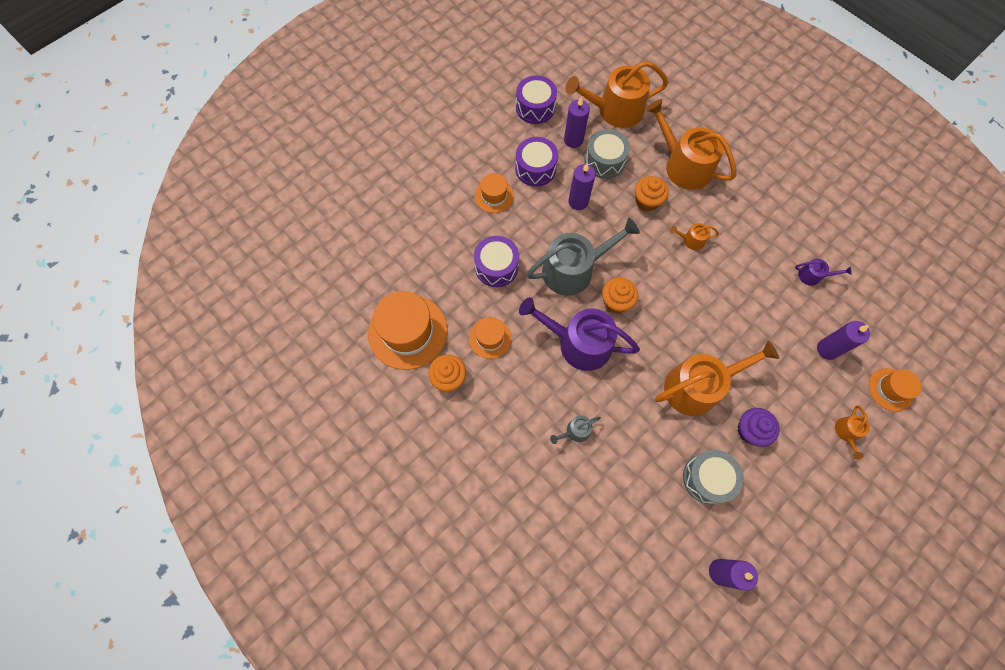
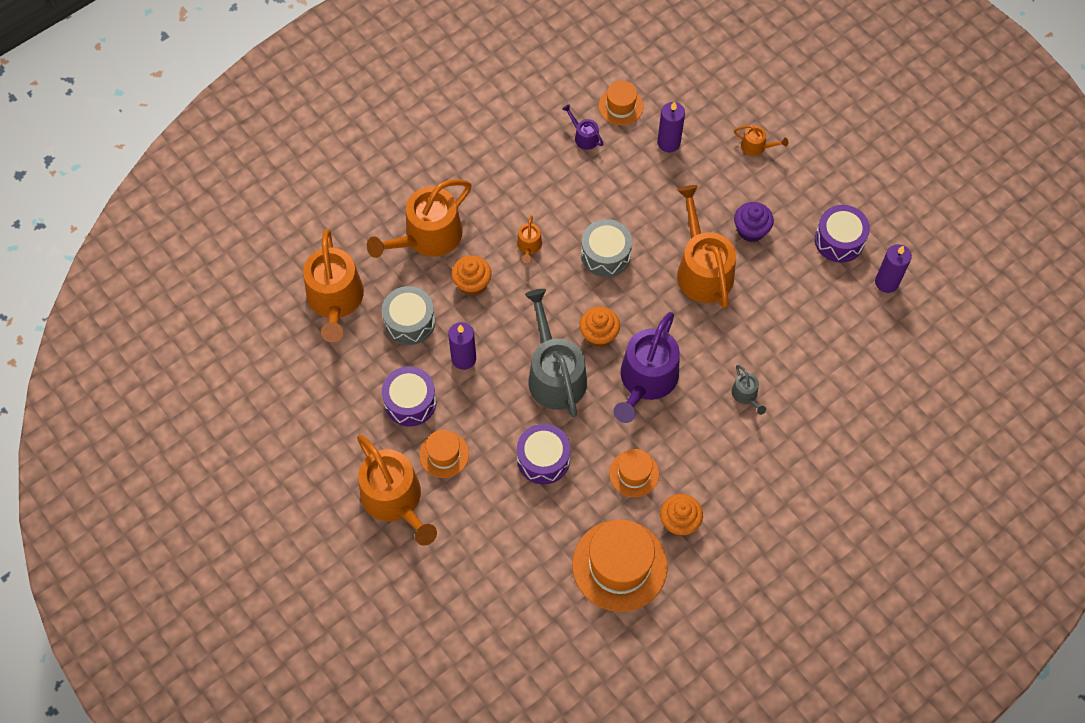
camera: 85 degrees left, 5 degrees down
purple drum [516,76,557,124] -> purple drum moved to [815,205,870,263]
purple candle [564,96,590,148] -> none
grey drum [683,450,744,504] -> grey drum moved to [581,219,632,277]
purple watering can [795,259,852,286] -> purple watering can turned 60 degrees counterclockwise [562,104,604,150]
orange hat [869,368,922,411] -> orange hat moved to [599,81,643,125]
none -> orange watering can [357,435,437,546]

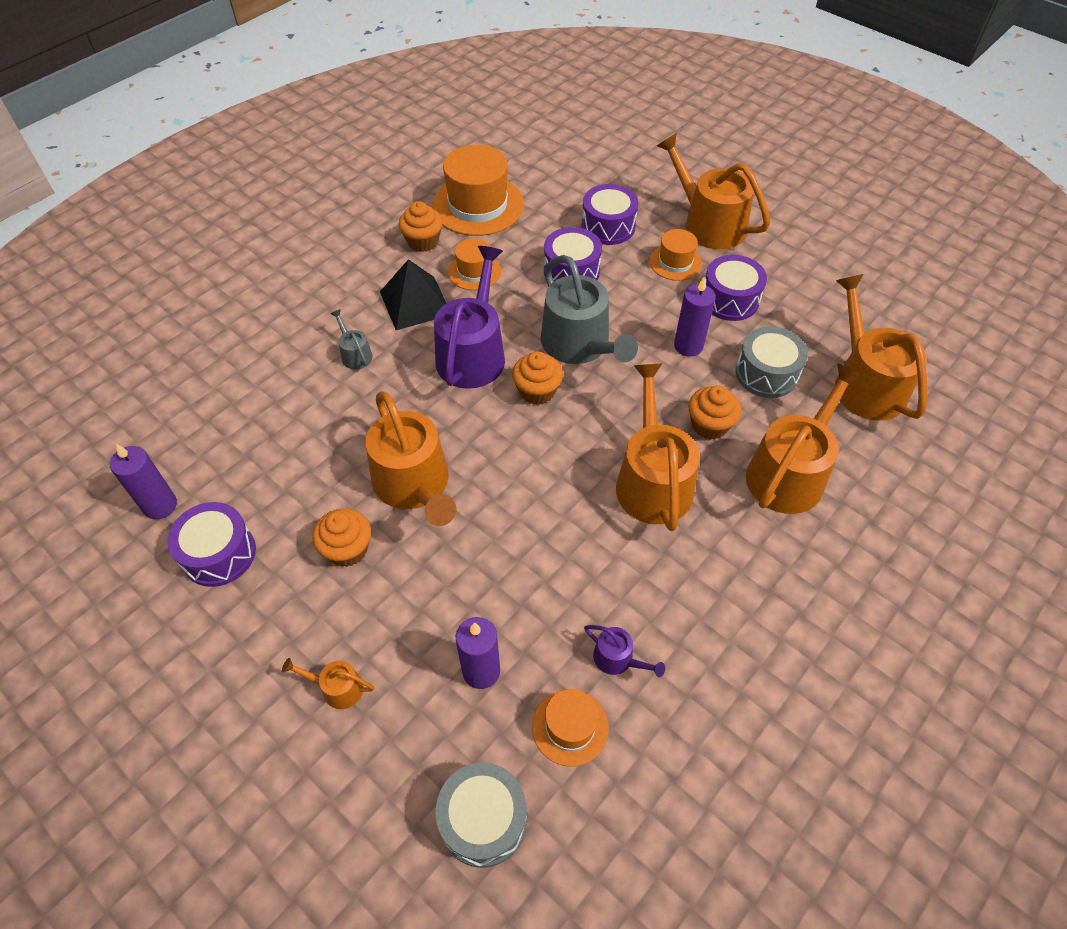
camera: 170 degrees right, 10 degrees down
orange watering can [517,215,542,263] -> orange watering can [616,364,700,531], size x2.26
grey drum [581,219,632,277] -> grey drum moved to [436,762,527,868]
purple cupcake [734,202,774,242] -> orange cupcake [312,508,371,567]
none -> black pyramid [380,259,446,330]
none -> purple drum [581,184,638,245]

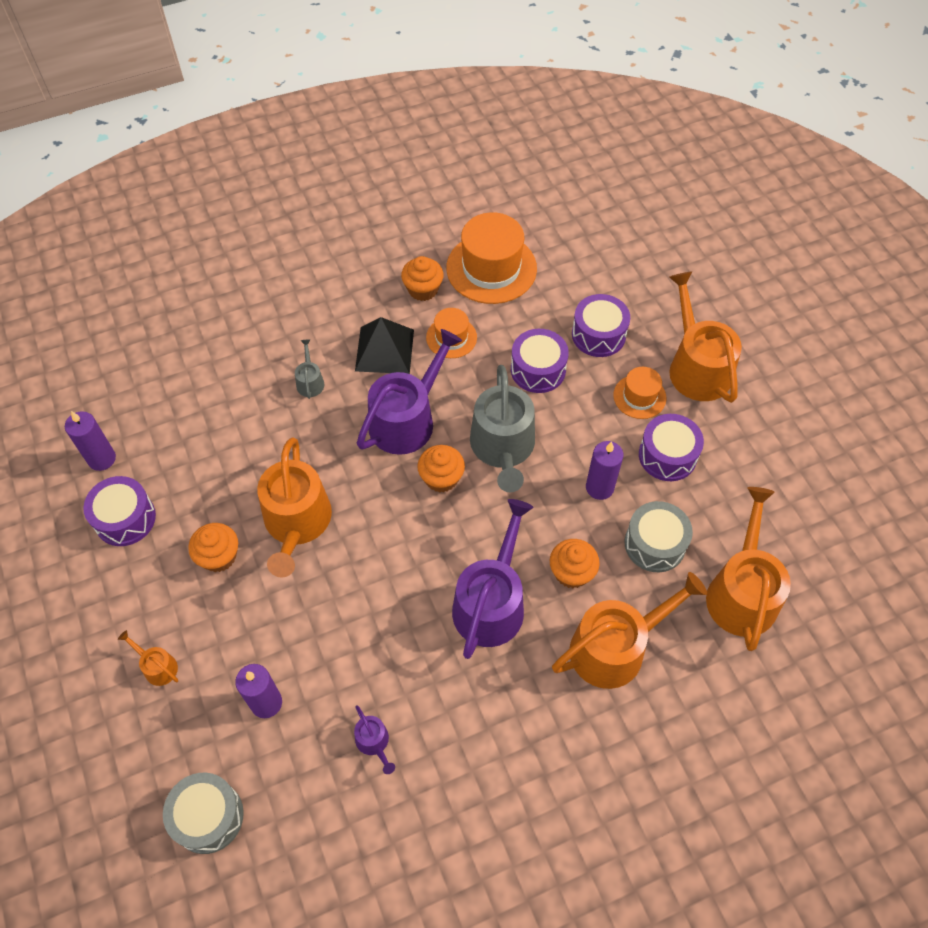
camera: 25 degrees right, 5 degrees up
orange hat [532,689,609,767] -> none
orange watering can [616,364,700,531] -> purple watering can [452,499,533,659]

